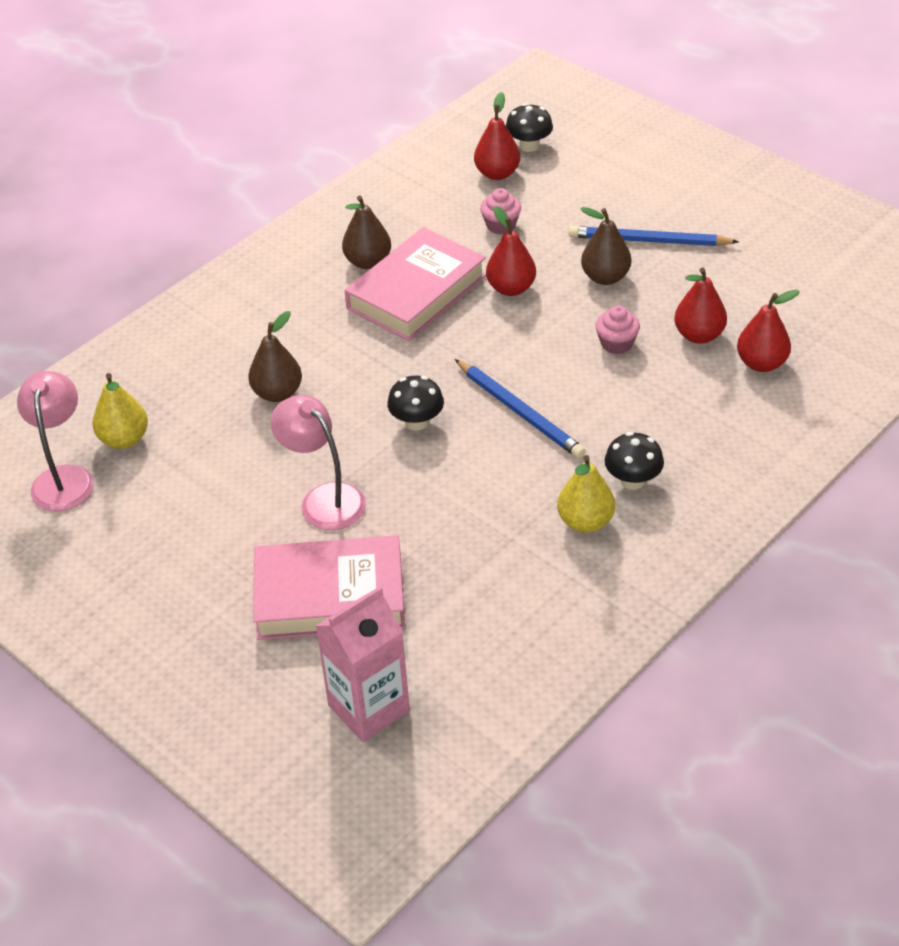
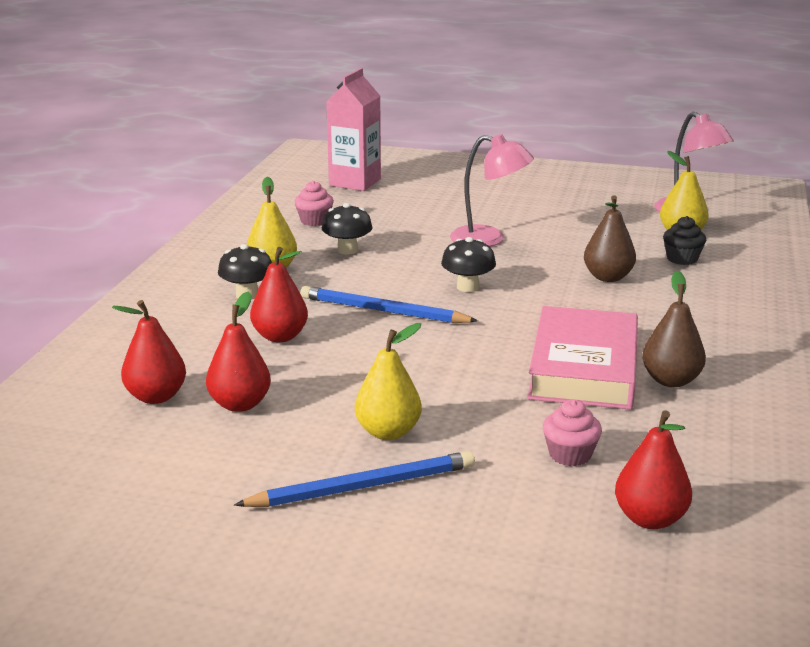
camera: 150 degrees right, 20 degrees down
pink book [253,535,405,640] -> none
red pear [486,206,536,296] -> red pear moved to [250,247,308,342]
black mushroom [506,103,553,152] -> black mushroom moved to [322,203,373,255]
brown pear [581,207,631,285] -> yellow pear [355,323,422,440]
pink cupcake [595,305,640,354] -> pink cupcake moved to [294,181,334,226]
none -> black cupcake [663,216,706,265]

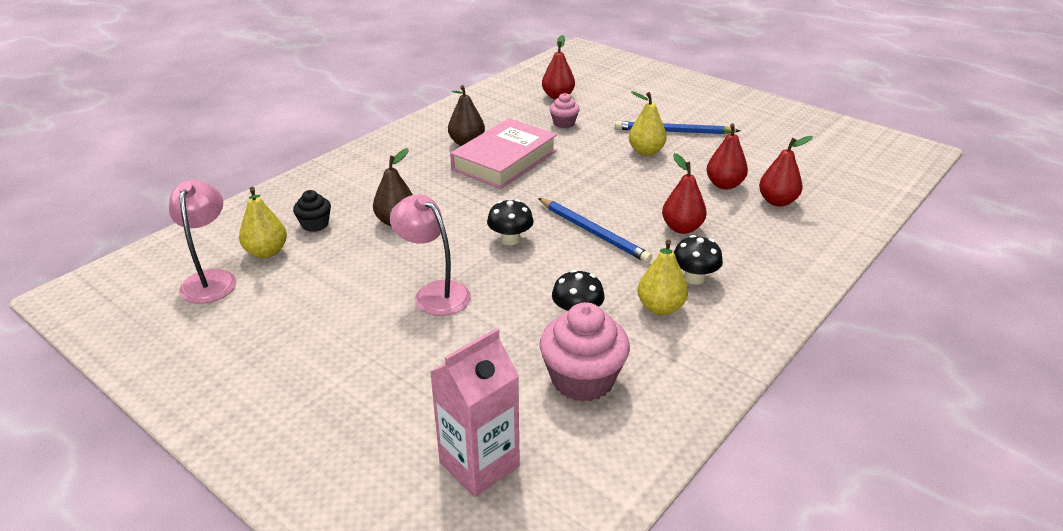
camera: 155 degrees left, 10 degrees up
pink cupcake [294,181,334,226] -> pink cupcake [540,302,630,402], size x1.87

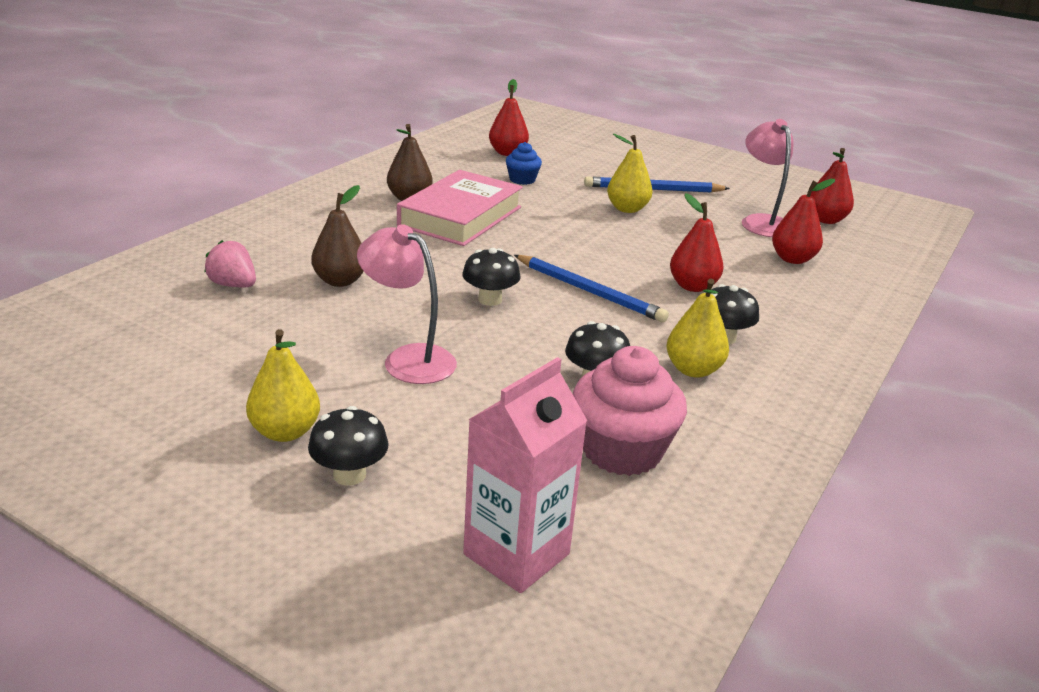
camera: 10 degrees left, 5 degrees down
pink lamp [169,180,236,304] -> pink lamp moved to [742,119,793,237]
yellow pear [239,187,287,258] -> yellow pear moved to [246,329,320,442]
black cupcake [293,190,331,232] -> pink strawberry [204,240,256,287]
pink cupcake [550,93,580,128] -> blue cupcake [506,142,542,185]
red pear [707,123,748,190] -> red pear moved to [810,148,854,224]
none -> black mushroom [308,406,389,486]

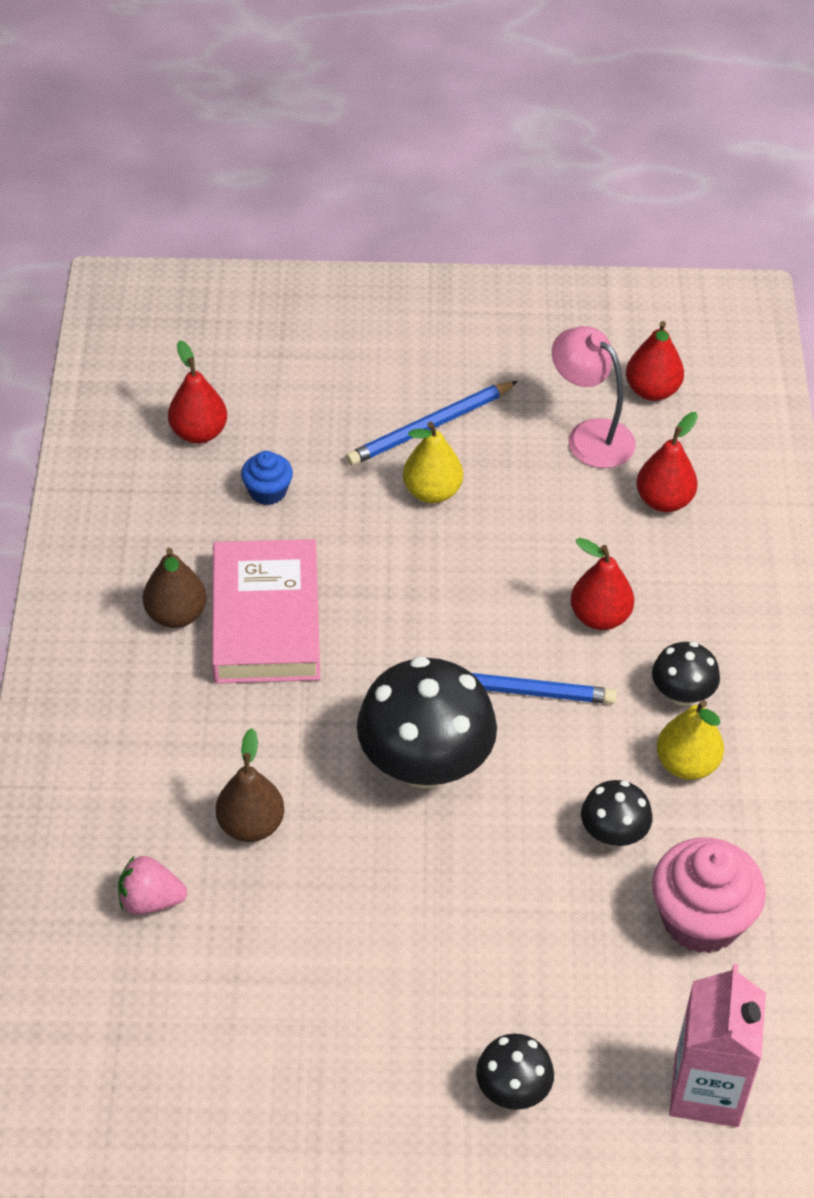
camera: 30 degrees left, 20 degrees up
yellow pear [246,329,320,442] -> none
pink lamp [357,224,457,384] -> none
black mushroom [462,248,520,306] -> black mushroom [357,656,497,789], size x1.98

